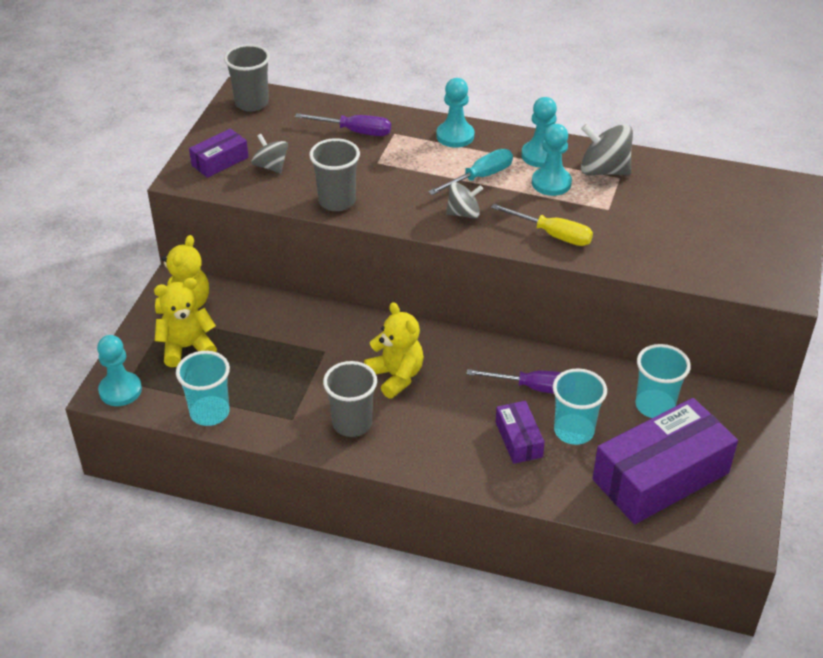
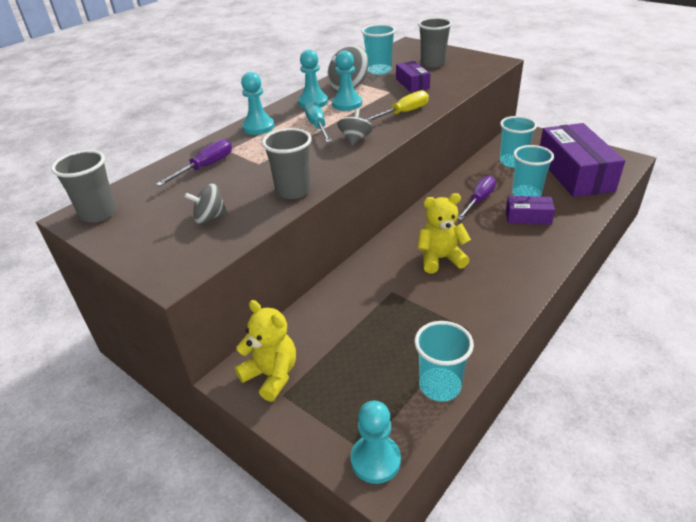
camera: 65 degrees left, 5 degrees down
yellow teddy bear [154,278,217,367] -> none
purple box [189,128,248,178] -> purple box moved to [396,61,430,92]
grey cup [323,361,377,437] -> grey cup moved to [418,18,452,68]
none -> turquoise cup [361,24,396,75]

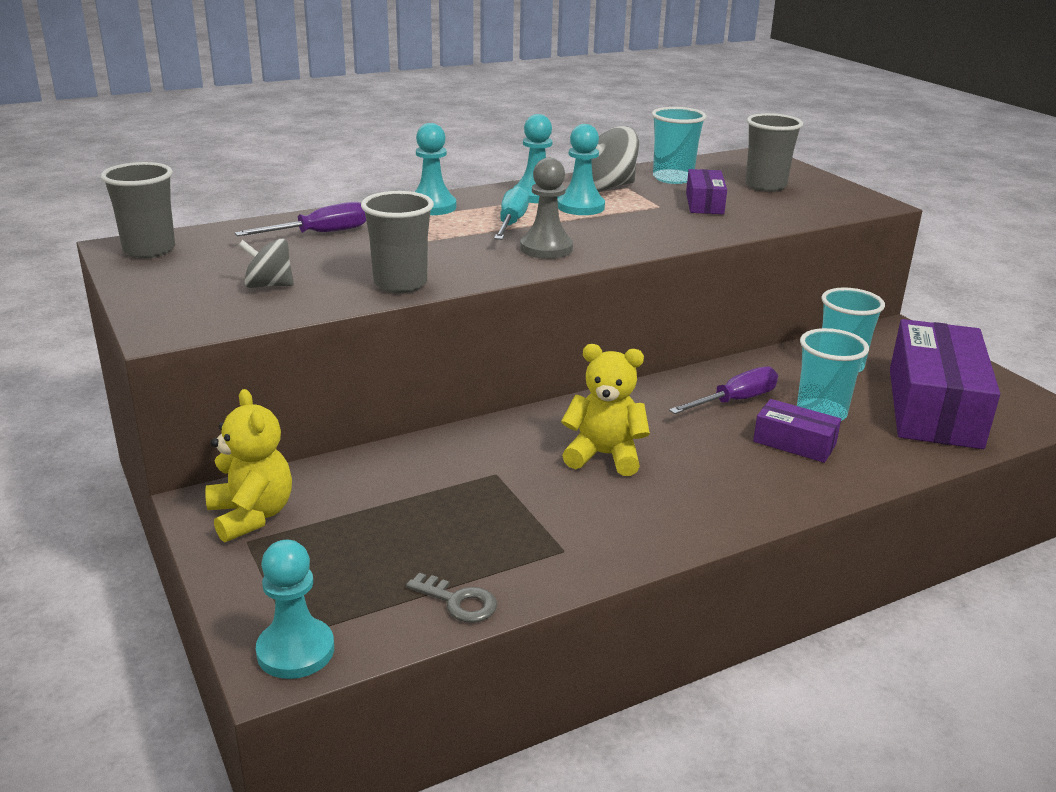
camera: 20 degrees right, 10 degrees down
grey spinning top [337,108,373,145] -> grey pawn [520,158,573,259]
yellow screwdriver [365,90,429,122] -> none
turquoise cup [414,321,474,402] -> grey key [406,573,497,623]

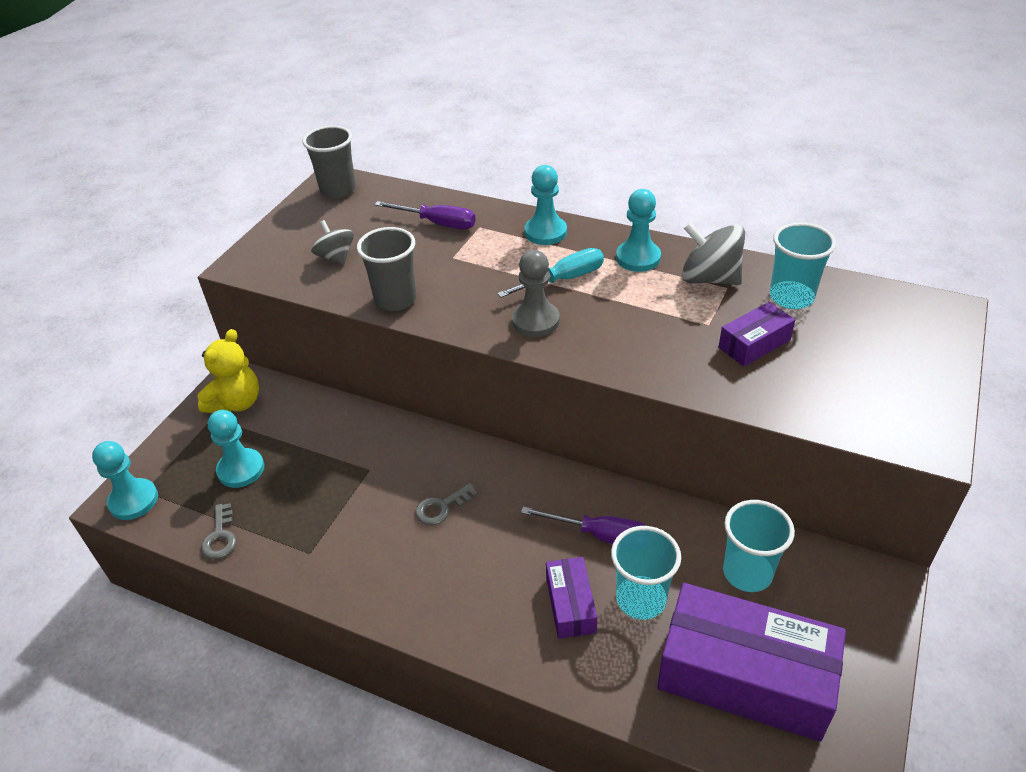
camera: 55 degrees right, 15 degrees up
turquoise pawn [558,124,605,215] -> turquoise pawn moved to [208,410,264,488]
yellow teddy bear [561,344,650,476] -> grey key [415,483,478,525]
grey cup [745,113,803,192] -> none
purple box [890,319,1000,449] -> purple box turned 45 degrees clockwise [657,583,846,742]

